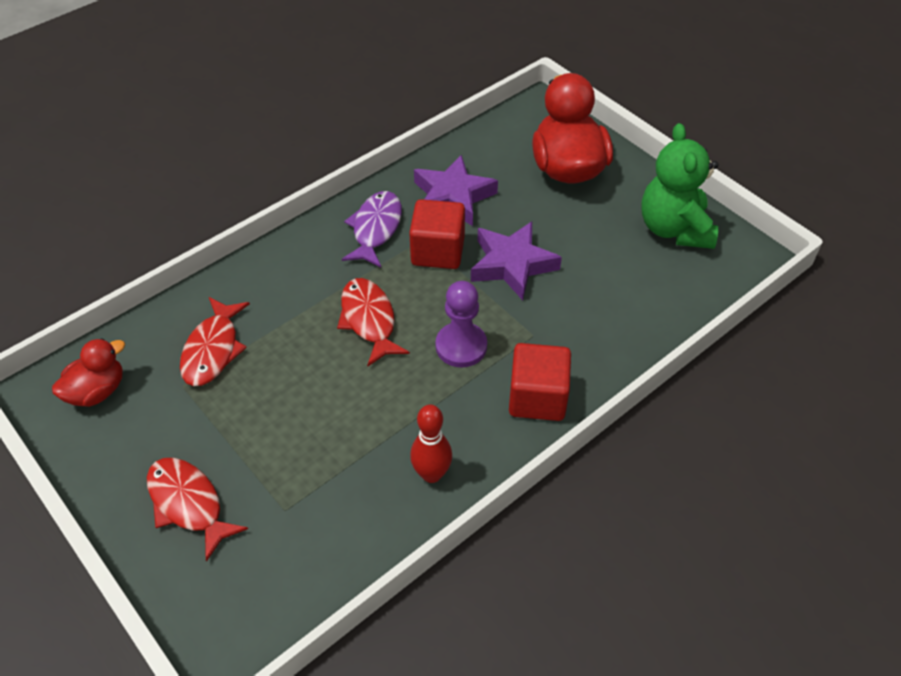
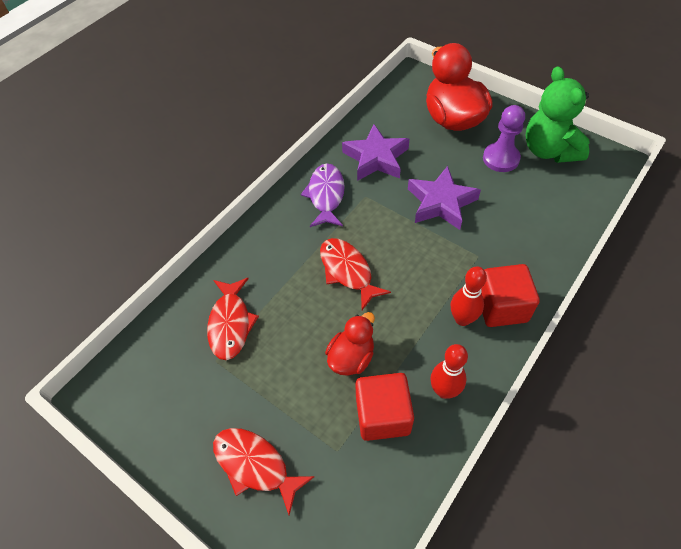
camera: 10 degrees left, 5 degrees up
red duck [52,338,125,407] -> red duck moved to [325,312,375,376]
red cube [409,199,465,269] -> red cube moved to [355,373,414,441]
purple pawn [436,281,487,367] -> purple pawn moved to [483,105,525,172]
none -> red bowling pin [451,266,487,326]

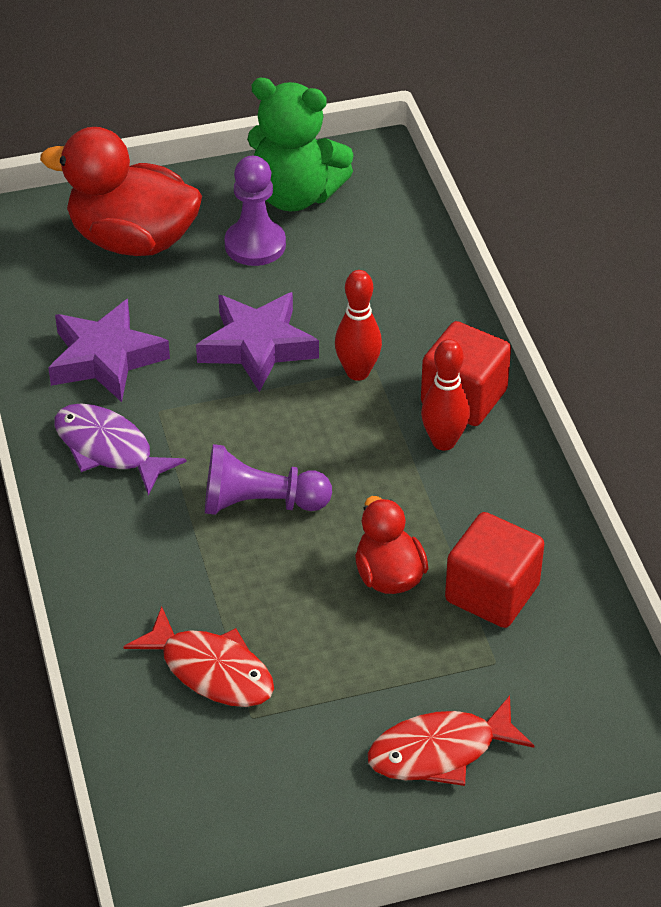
camera: 55 degrees left, 10 degrees down
red fish [320,238,391,310] -> purple pawn [205,444,332,515]
red bowling pin [430,344,468,399] -> red bowling pin moved to [335,270,382,381]

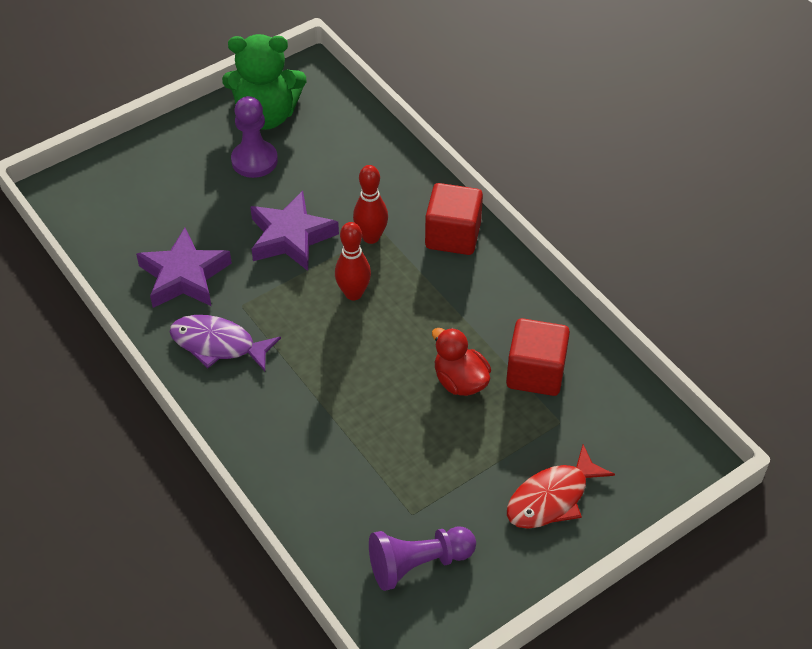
camera: 20 degrees left, 5 degrees up
red duck [40,127,202,256] -> none
red fish [123,607,274,707] -> none
purple pawn [205,444,332,515] -> purple pawn moved to [369,526,476,591]
red bowling pin [421,339,470,451] -> red bowling pin moved to [335,222,371,300]

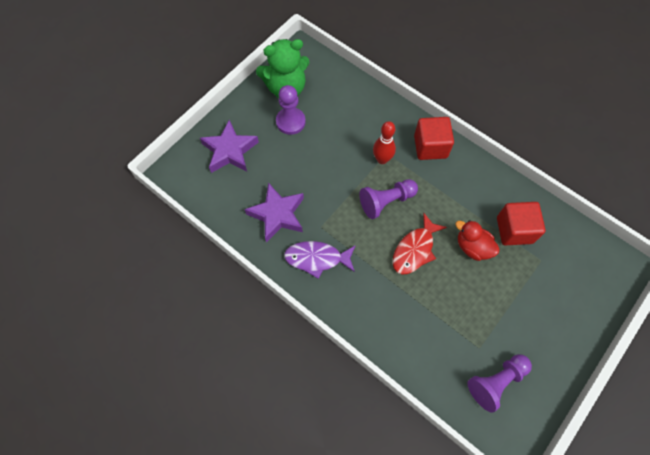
camera: 15 degrees left, 15 degrees up
purple star [250,191,339,271] -> purple star moved to [200,120,259,173]
red bowling pin [335,222,371,300] -> purple pawn [359,179,418,219]
red fish [507,444,615,529] -> red fish moved to [393,213,447,275]

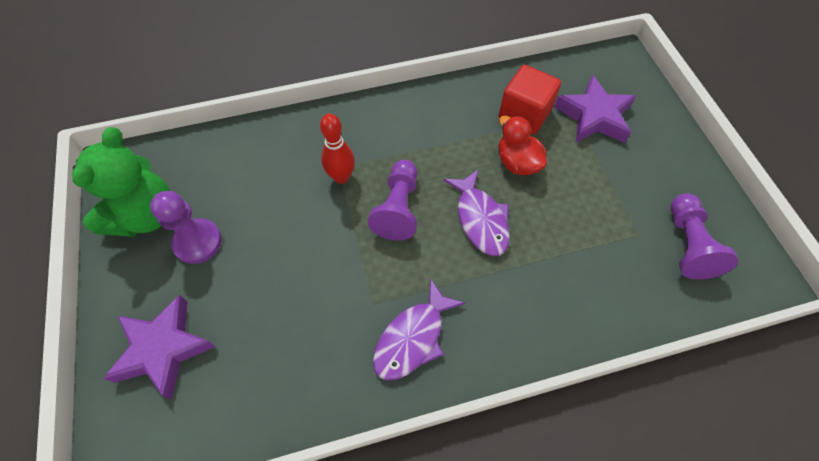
camera: 55 degrees left, 5 degrees down
purple star [245,182,304,243] -> purple star moved to [554,75,636,143]
red fish [393,213,447,275] -> purple fish [443,169,510,256]
red cube [414,117,454,160] -> none
red duck [455,220,500,261] -> red duck turned 75 degrees clockwise [499,116,547,175]

